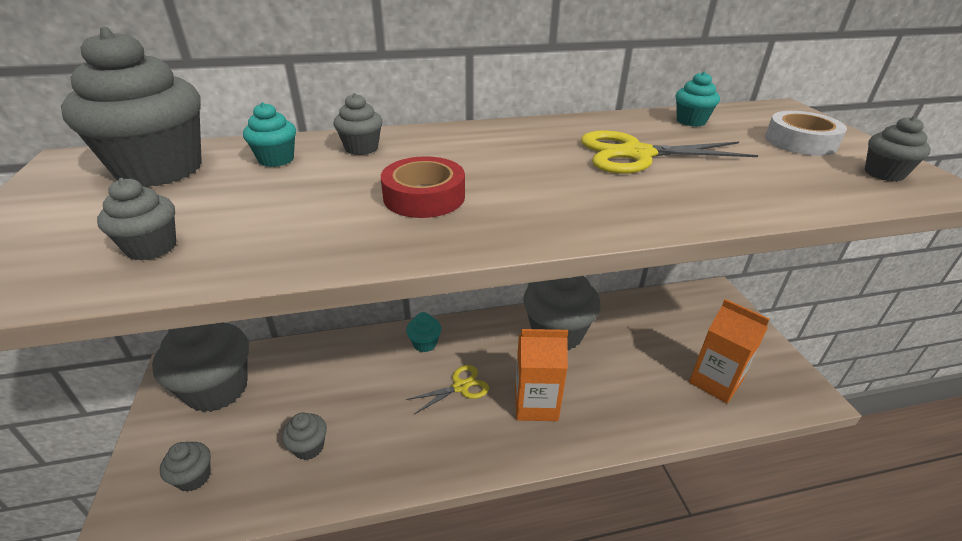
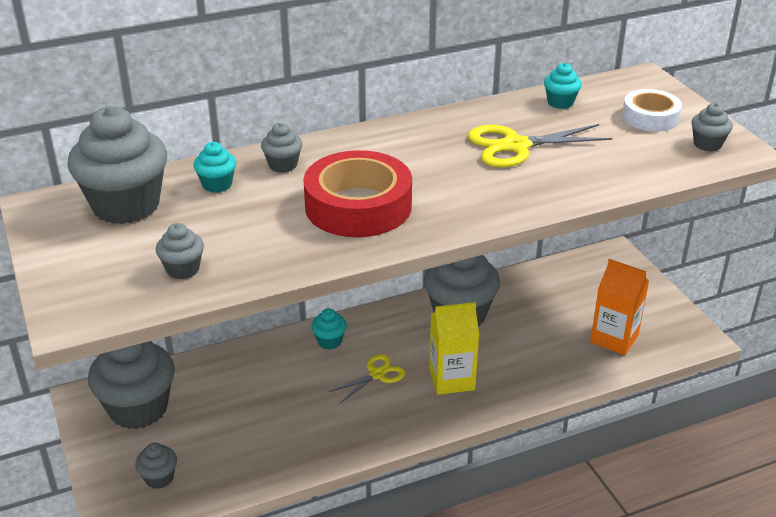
camera: 10 degrees left, 0 degrees up
grey cupcake [282,412,327,460] -> none
red tape [381,156,465,218] -> red tape [303,150,412,237], size x1.67
orange carton [515,329,568,421] -> yellow carton [429,302,479,395]

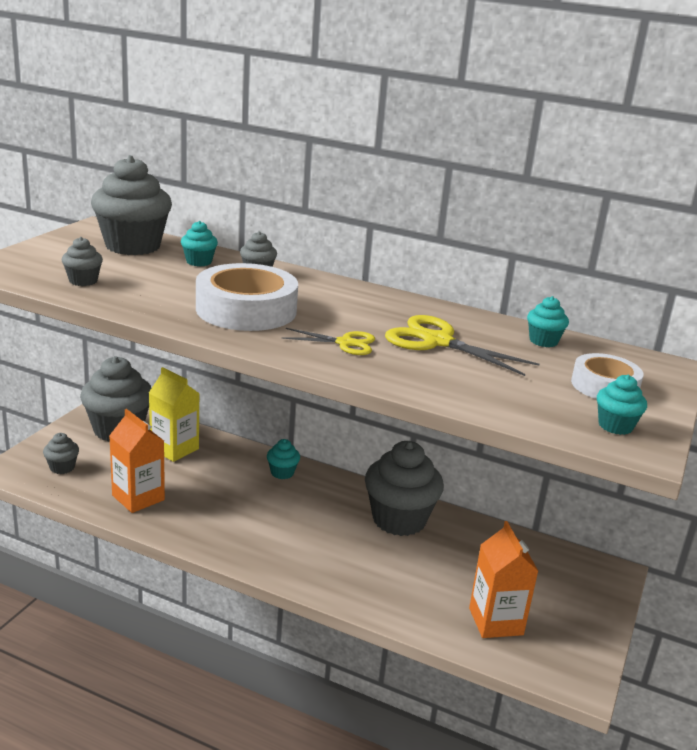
camera: 45 degrees right, 10 degrees down
red tape [303,150,412,237] -> white tape [196,263,298,331]
yellow scissors [329,354,405,403] -> yellow scissors moved to [281,328,375,355]
yellow carton [429,302,479,395] -> yellow carton moved to [149,367,200,462]
grey cupcake [691,103,733,152] -> turquoise cupcake [597,375,647,435]
none -> orange carton [109,409,165,513]

